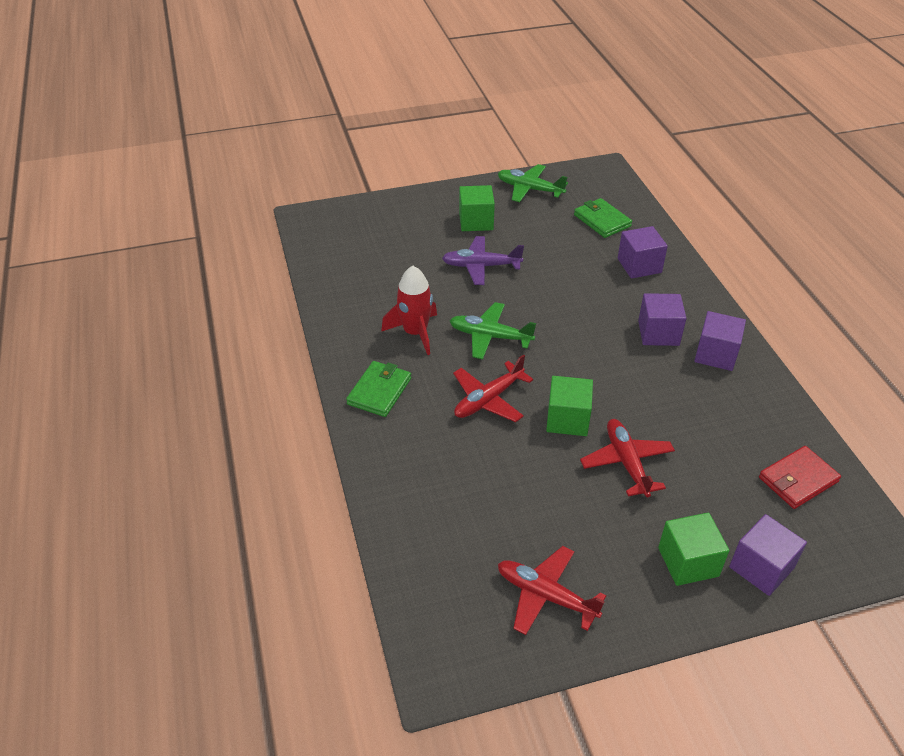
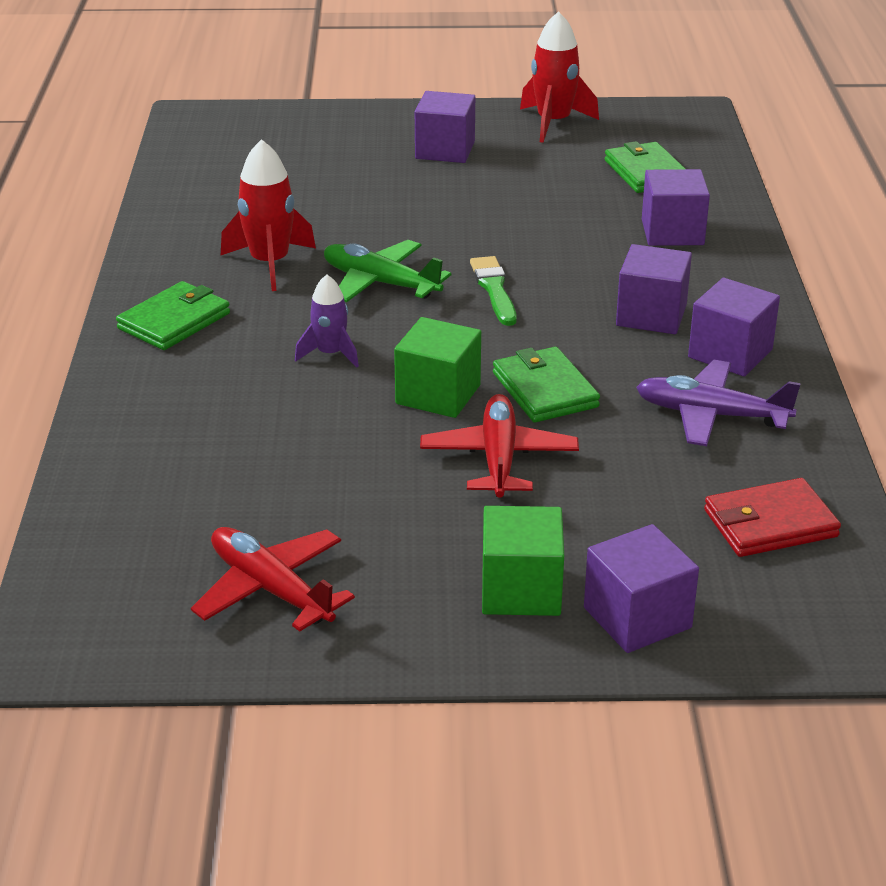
camera: 15 degrees right, 10 degrees down
purple plane [442,236,524,285] -> purple plane moved to [636,360,801,446]
red plane [453,354,533,422] -> purple rocket [295,274,359,368]
green cube [459,185,495,231] -> purple cube [415,91,475,163]
green plane [498,164,568,202] -> red rocket [520,11,599,143]
none -> green brush [470,256,517,326]
none -> green wallet [493,347,600,423]

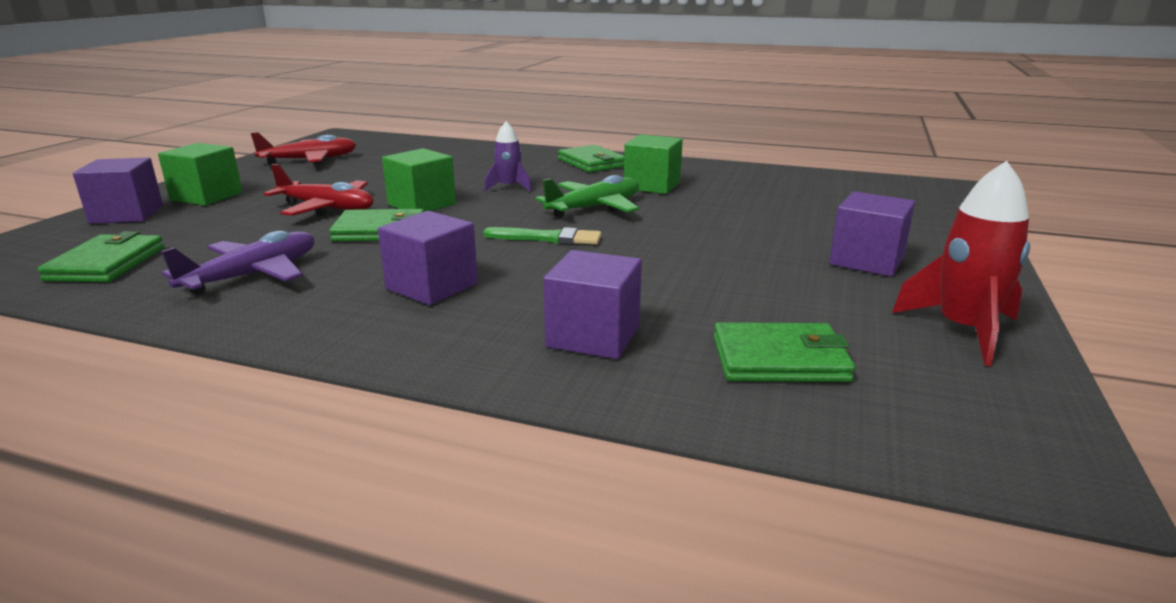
camera: 110 degrees right, 10 degrees down
red rocket [221,139,316,291] -> green cube [624,134,683,194]
purple cube [688,278,780,377] -> none
red wallet [704,478,841,557] -> green wallet [37,231,164,282]

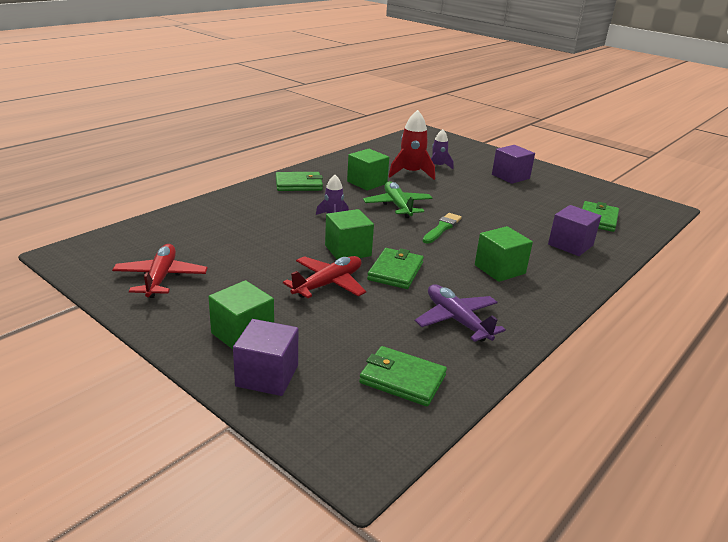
camera: 70 degrees left, 5 degrees up
purple cube [378,211,478,305] -> green cube [475,226,533,282]
red rocket [892,161,1030,366] -> red rocket moved to [389,110,435,180]
none -> purple rocket [431,129,454,169]

